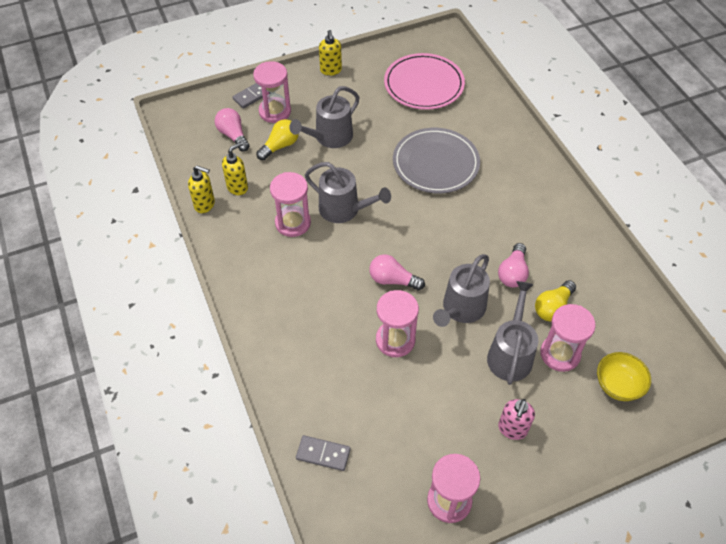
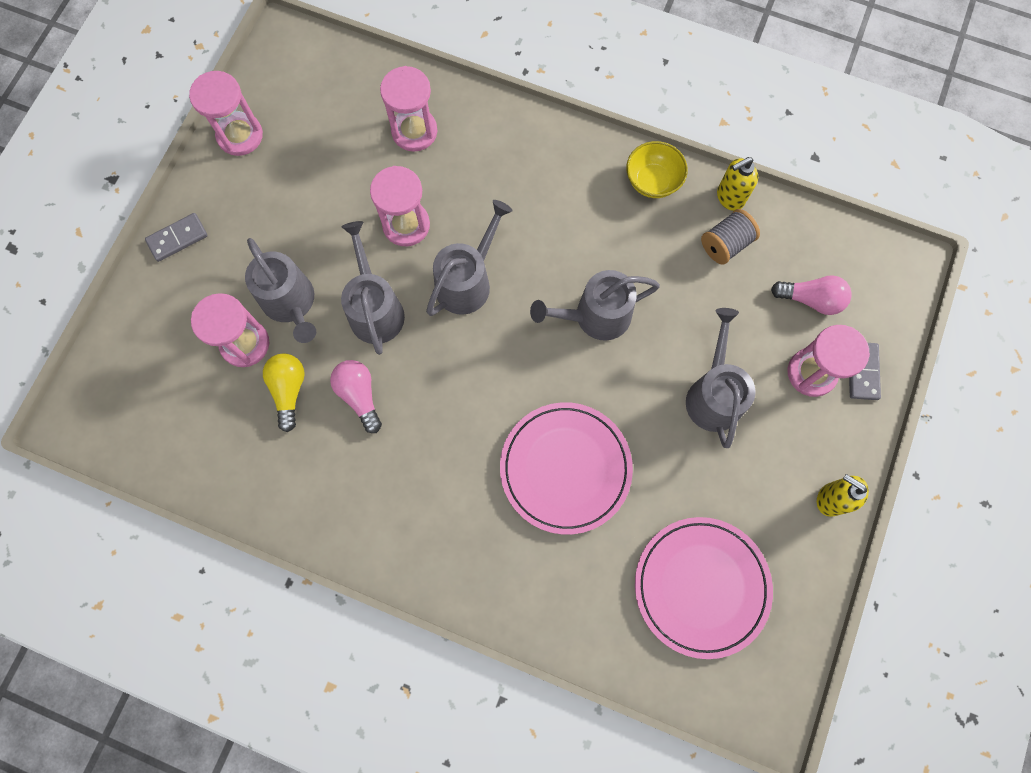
camera: 135 degrees right, 20 degrees up
yellow soap dispenser [222,142,248,195] -> grey spool [701,209,760,264]
yellow light bulb [256,119,299,160] -> none
pink hourglass [270,172,311,237] -> pink hourglass moved to [380,66,437,152]
grey domino [296,435,351,471] -> grey domino moved to [145,213,208,262]
pink light bulb [369,254,425,290] -> grey watering can [426,200,513,316]
grey plate [393,128,480,193] -> pink plate [500,402,633,535]
pink soap dispenser [498,399,535,440] -> none
yellow bowl [597,352,651,401] -> yellow bowl moved to [626,141,688,198]

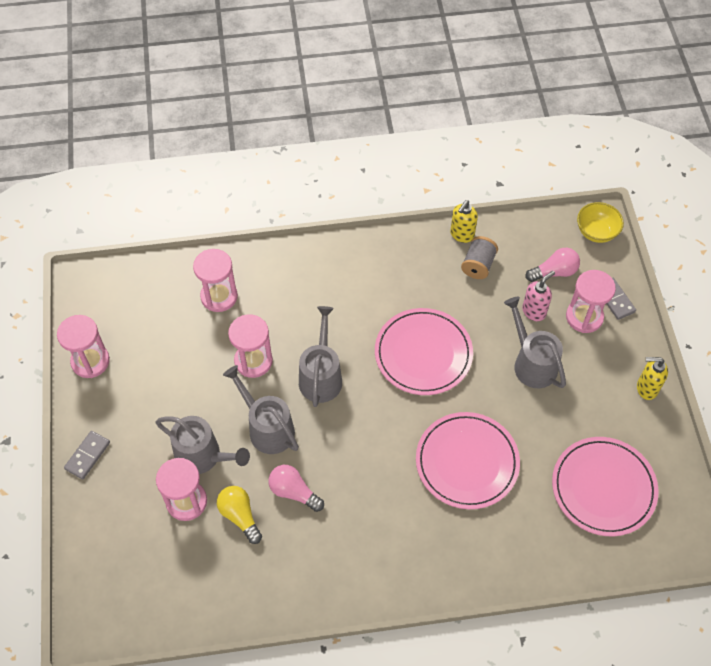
camera: 30 degrees left, 15 degrees down
grey watering can [530,270,660,340] -> pink plate [375,308,473,395]
yellow bowl [626,141,688,198] -> yellow bowl moved to [577,202,624,243]
none -> pink soap dispenser [522,271,555,321]

